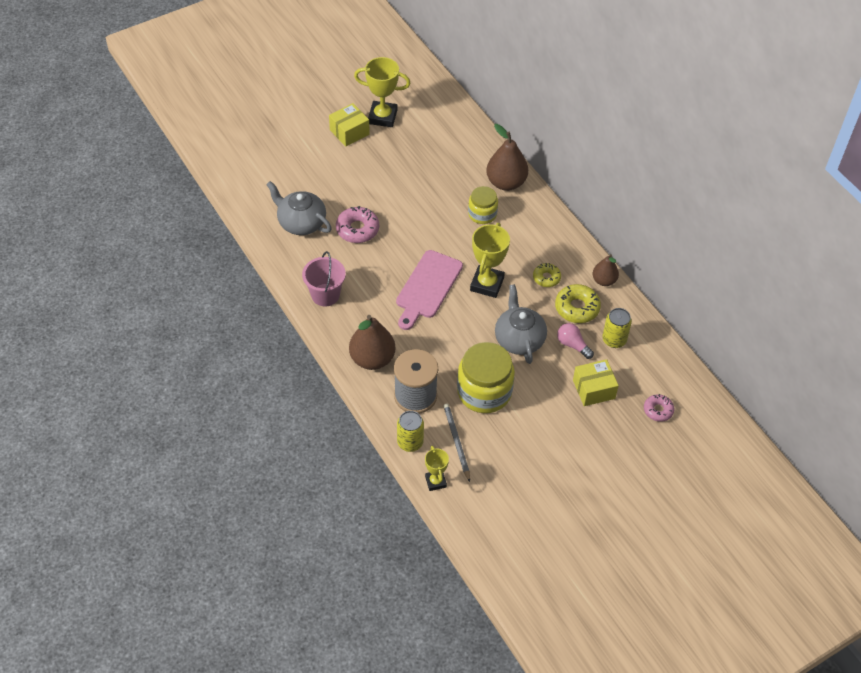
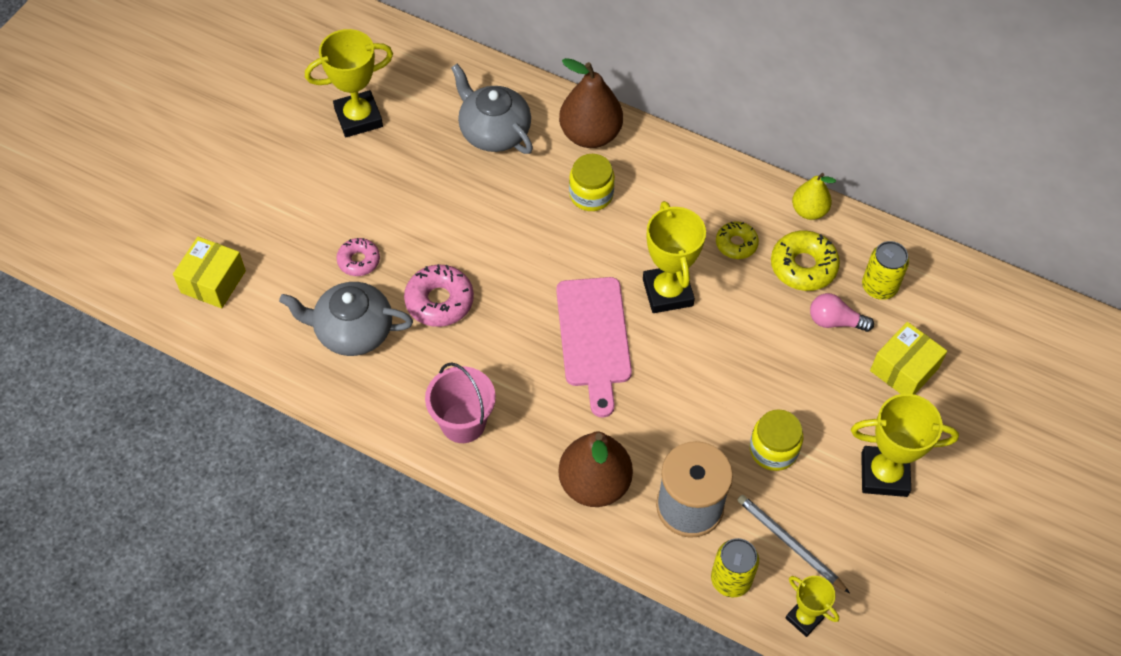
camera: 30 degrees left, 5 degrees up
yellow box [329,103,370,147] -> yellow box moved to [173,236,246,308]
yellow jar [457,342,515,413] -> yellow jar [750,409,803,471], size x0.58
grey teapot [495,284,547,364] -> grey teapot moved to [451,64,533,154]
brown pear [593,254,619,286] -> yellow pear [792,173,836,220]
pink donut [644,394,674,422] -> pink donut moved to [336,238,380,276]
none -> yellow trophy [851,394,959,497]

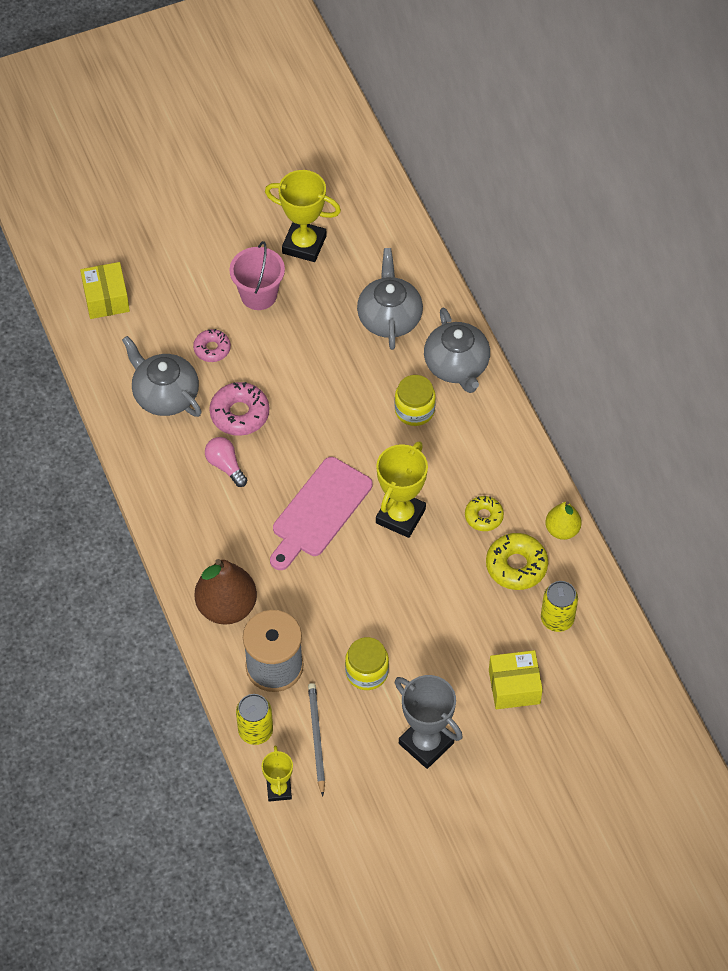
camera: 40 degrees right, 0 degrees up
yellow box [173,236,246,308] -> yellow box turned 75 degrees counterclockwise [80,262,130,319]
pink bucket [425,362,496,443] -> pink bucket moved to [230,241,285,310]
brown pear [559,58,623,148] -> grey teapot [424,307,490,393]
pink light bulb [810,293,874,332] -> pink light bulb moved to [205,437,247,487]
yellow trophy [851,394,959,497] -> grey trophy [395,675,463,769]

